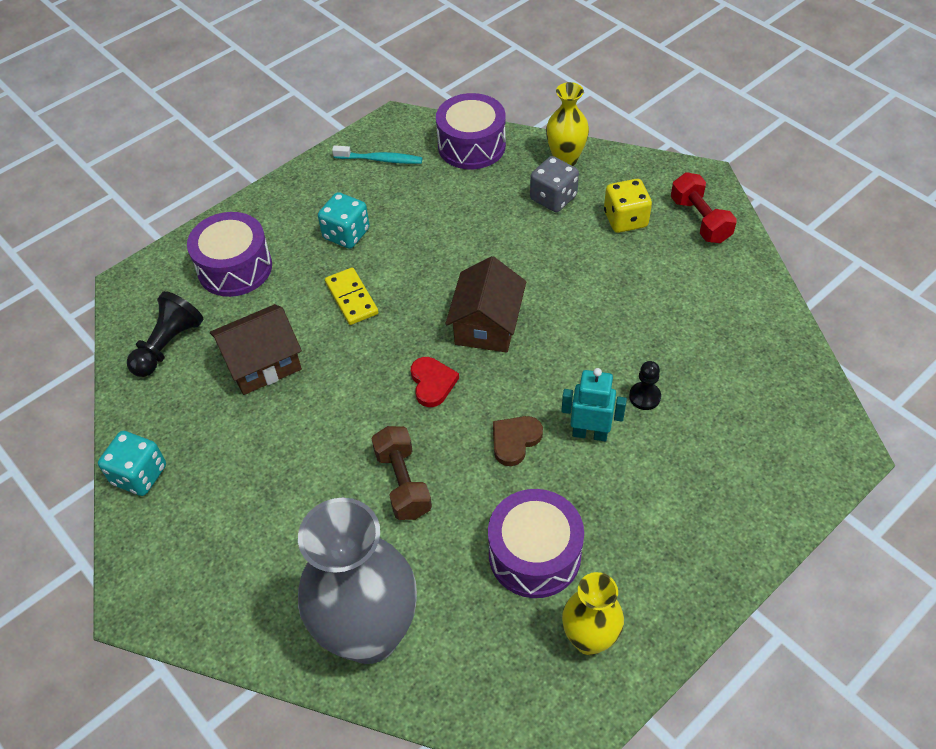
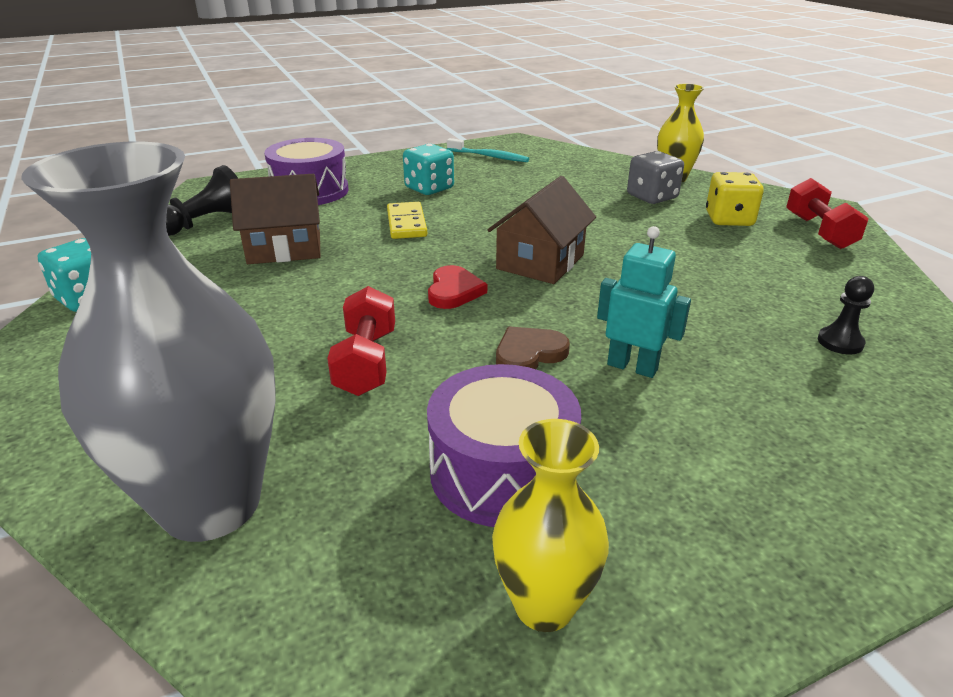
camera: 15 degrees right, 20 degrees down
brown dumbbell [372,426,432,520] -> red dumbbell [327,286,395,396]
purple drum [436,93,506,169] -> none
black pawn [629,361,661,410] -> black pawn moved to [818,276,874,354]

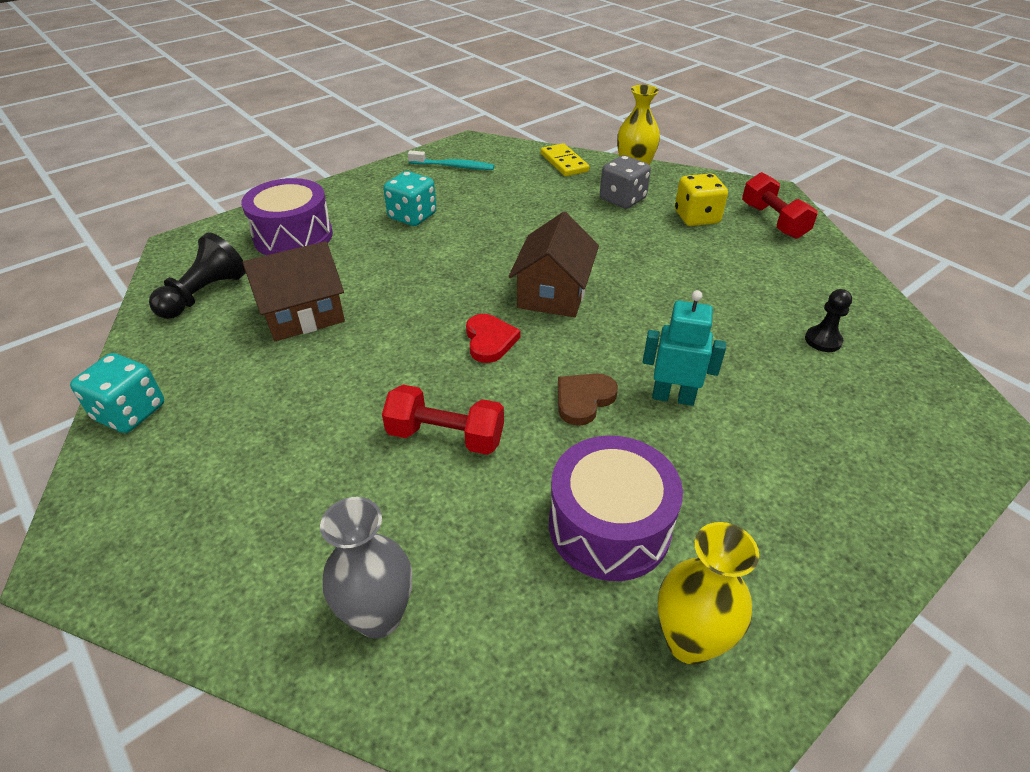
camera: 15 degrees left, 10 degrees up
grey vase [21,142,276,542] -> grey vase [320,497,412,639], size x0.53
red dumbbell [327,286,395,396] -> red dumbbell turned 60 degrees counterclockwise [382,385,504,455]
yellow domino [387,202,427,239] -> yellow domino moved to [541,143,589,176]

